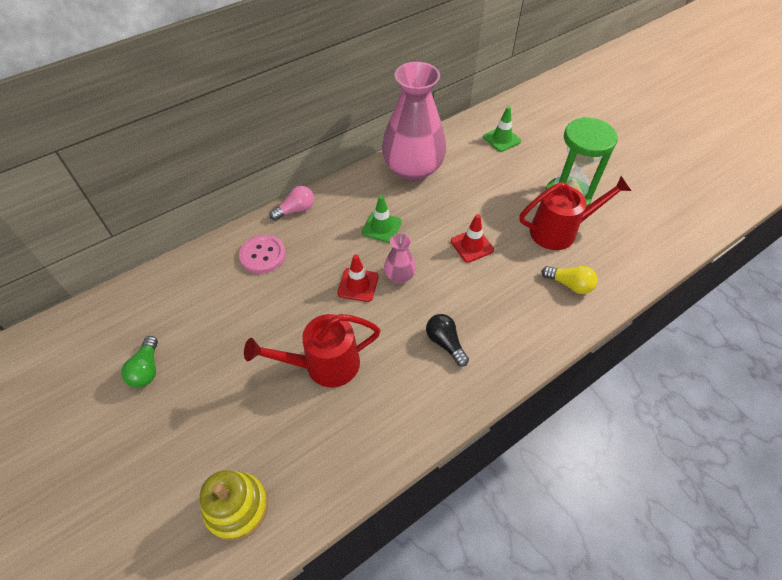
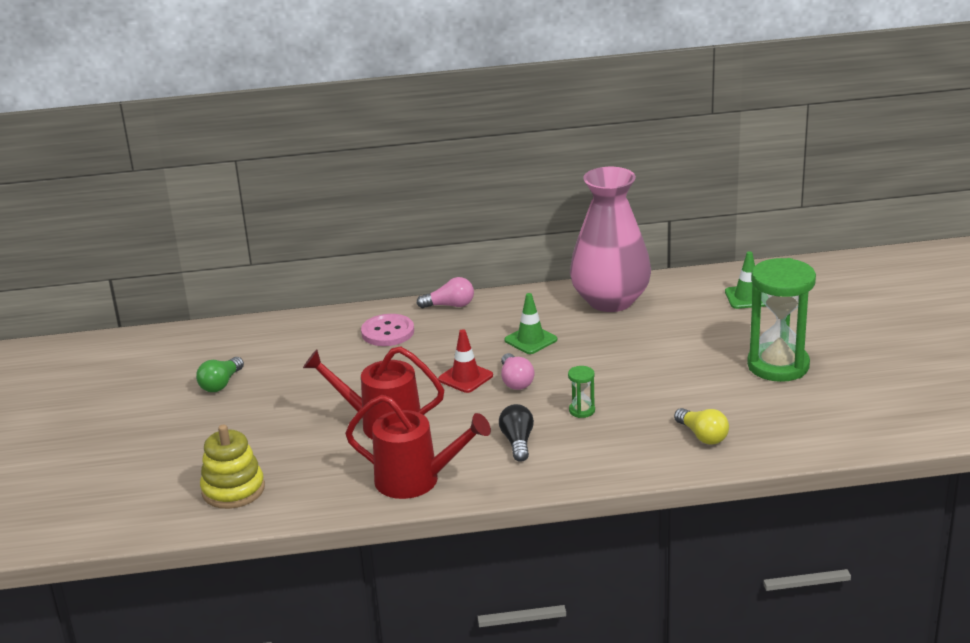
camera: 30 degrees right, 25 degrees down
pink vase [384,234,416,283] -> pink light bulb [501,353,534,390]
red traffic cone [451,214,494,263] -> none
red watering can [519,176,631,250] -> red watering can moved to [345,395,491,499]
none -> green hourglass [568,366,595,418]

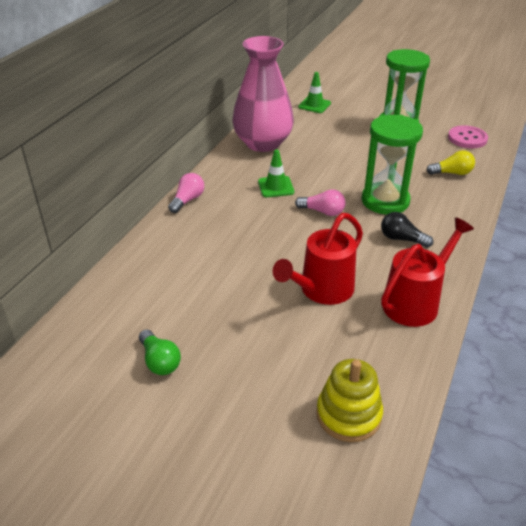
camera: 60 degrees left, 10 degrees up
pink button [361,314,414,346] -> pink button moved to [448,125,488,148]
red traffic cone [438,329,493,393] -> none
green hourglass [568,366,595,418] -> green hourglass [362,115,423,215], size x2.42

